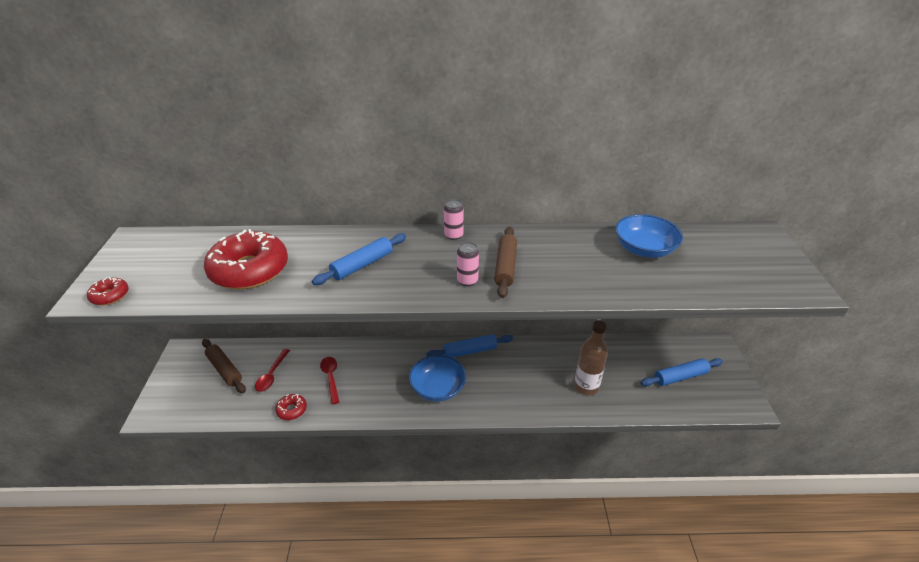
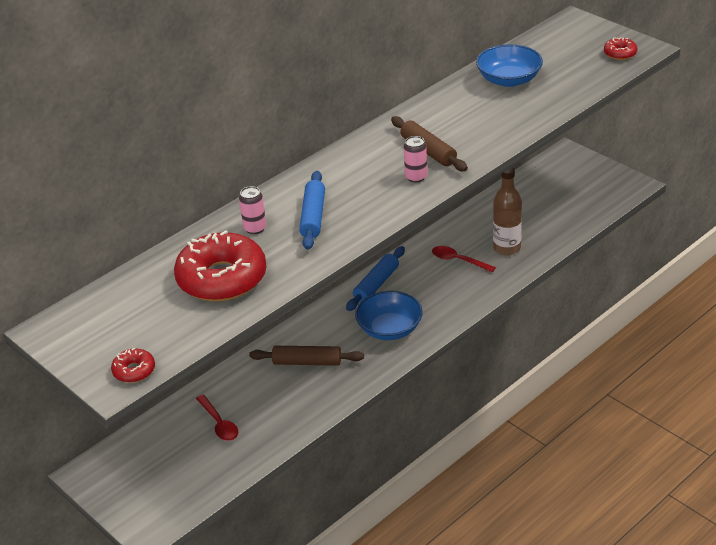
camera: 40 degrees left, 0 degrees up
brown rolling pin [202,339,246,393] -> brown rolling pin moved to [249,346,364,366]
red donut [275,394,307,420] -> red donut moved to [604,37,637,60]
red spoon [320,357,339,404] -> red spoon moved to [432,246,496,272]
pink can [444,199,464,240] -> pink can moved to [239,186,266,234]
blue rolling pin [641,358,723,386] -> none

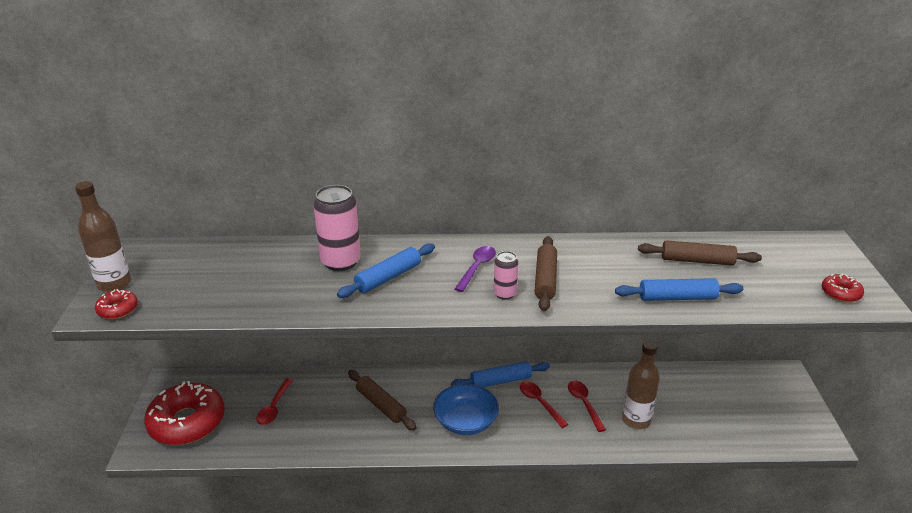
camera: 40 degrees right, 5 degrees down
red donut [174,230,267,301] -> red donut moved to [144,381,225,445]
pink can [239,186,266,234] -> pink can [313,185,361,271], size x1.84
blue bowl [476,44,543,87] -> brown rolling pin [638,240,762,266]
none -> brown bottle [75,181,131,292]
none -> purple spoon [455,246,496,292]
none -> red spoon [520,381,569,428]
none -> blue rolling pin [615,278,744,301]

